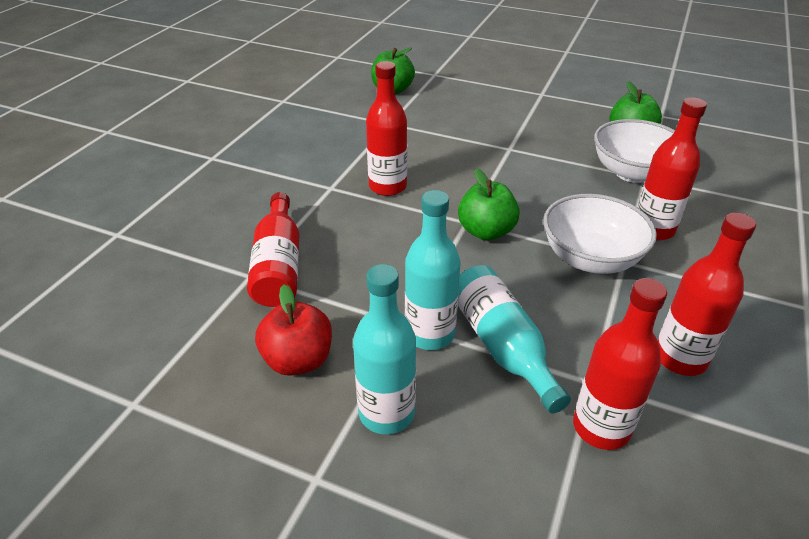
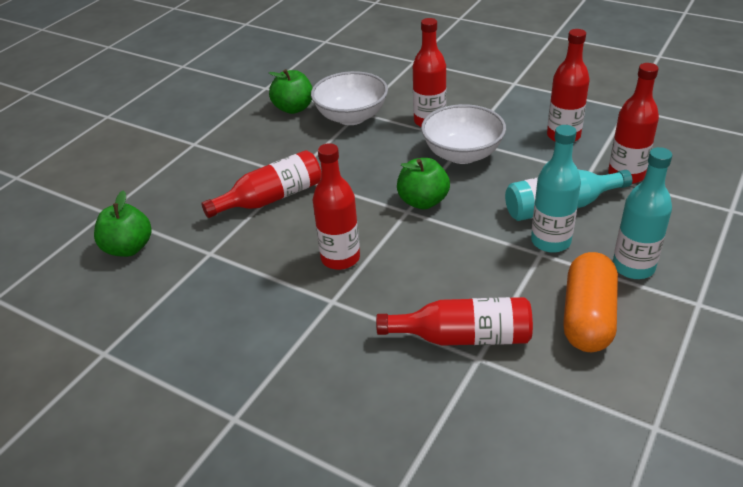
camera: 80 degrees left, 0 degrees up
red apple [255,284,332,376] -> orange capsule [563,252,618,352]
none -> red bottle [201,150,322,218]

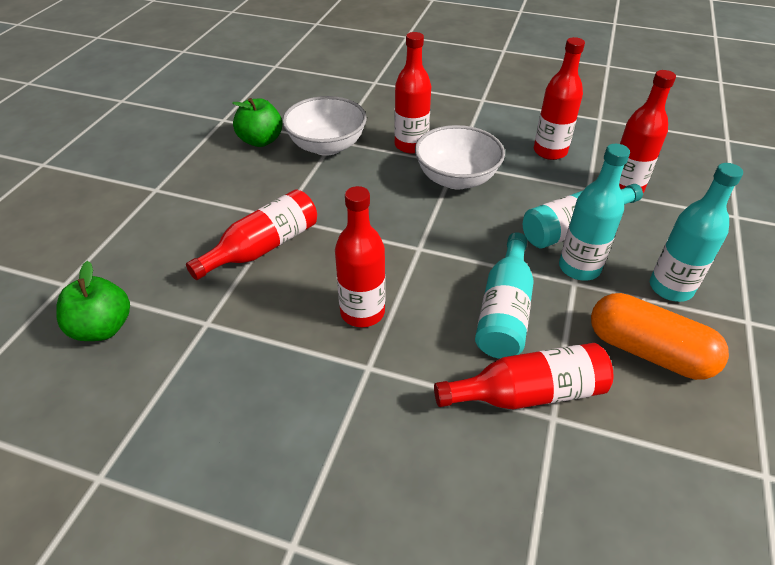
camera: 15 degrees left, 5 degrees up
green apple [397,158,450,209] -> none
orange capsule [563,252,618,352] -> orange capsule turned 60 degrees counterclockwise [591,293,729,380]
none -> turquoise bottle [475,232,534,359]

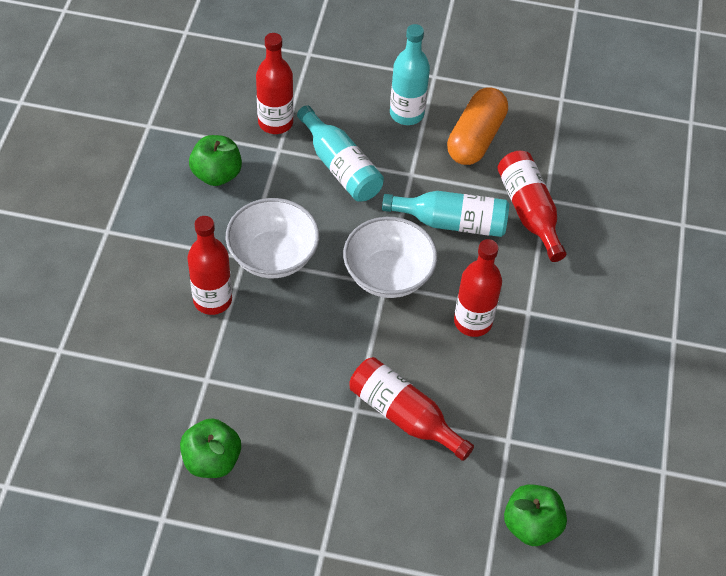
camera: 100 degrees left, 10 degrees up
white bowl [282,96,367,156] -> white bowl moved to [343,217,437,298]
red bottle [534,37,585,160] -> green apple [189,135,242,186]
turquoise bottle [559,144,630,281] -> none

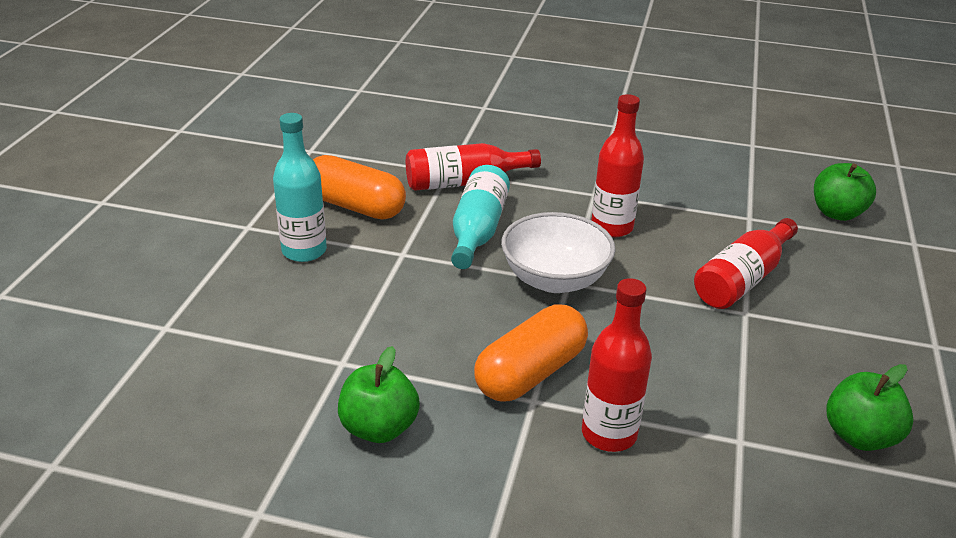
camera: 85 degrees left, 20 degrees down
white bowl [226,198,319,278] -> orange capsule [474,304,588,402]
red bottle [256,33,294,134] -> none
turquoise bottle [297,105,384,202] -> none

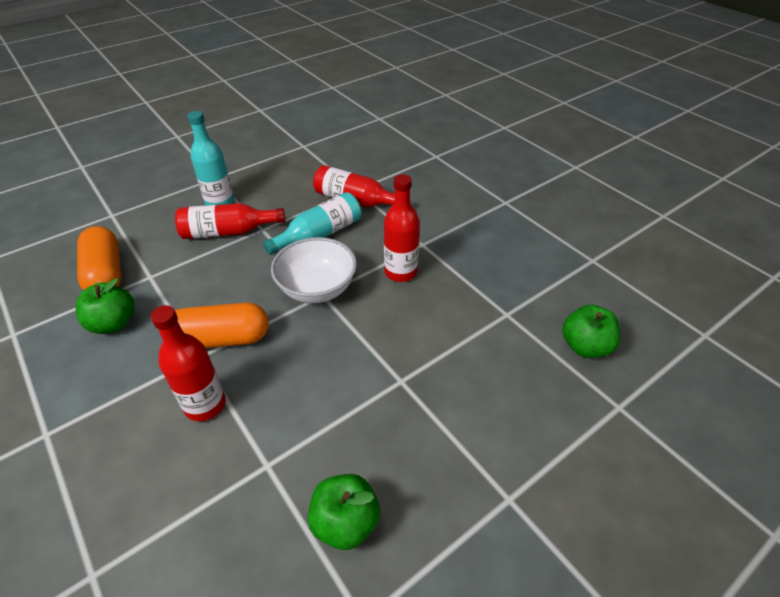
camera: 40 degrees right, 10 degrees up
orange capsule [313,155,406,219] -> orange capsule moved to [77,226,121,290]
red bottle [694,218,798,309] -> red bottle moved to [175,203,285,239]

